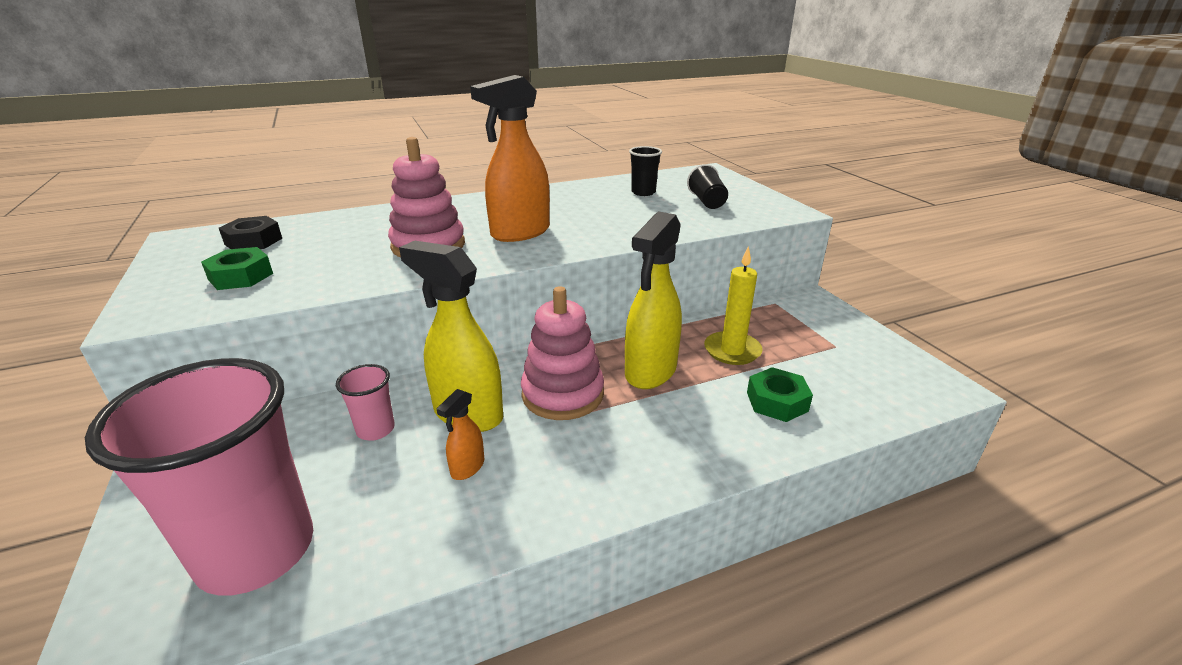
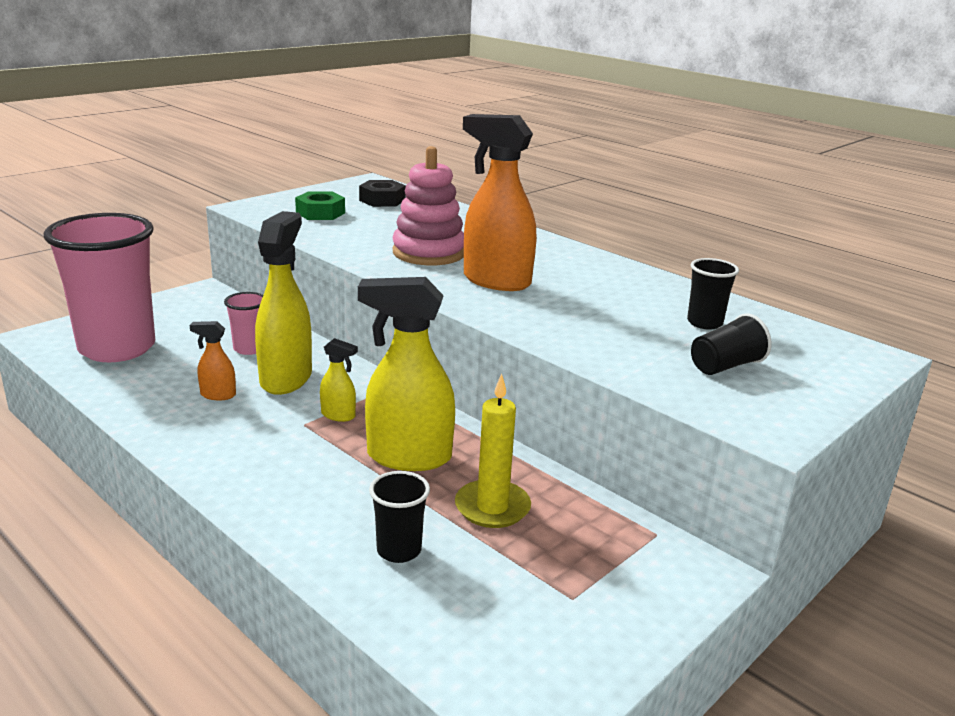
camera: 65 degrees right, 5 degrees down
pink stacking toy [521,286,604,420] -> yellow spray bottle [320,338,358,422]
green nut [747,367,813,422] -> black cup [369,471,430,563]

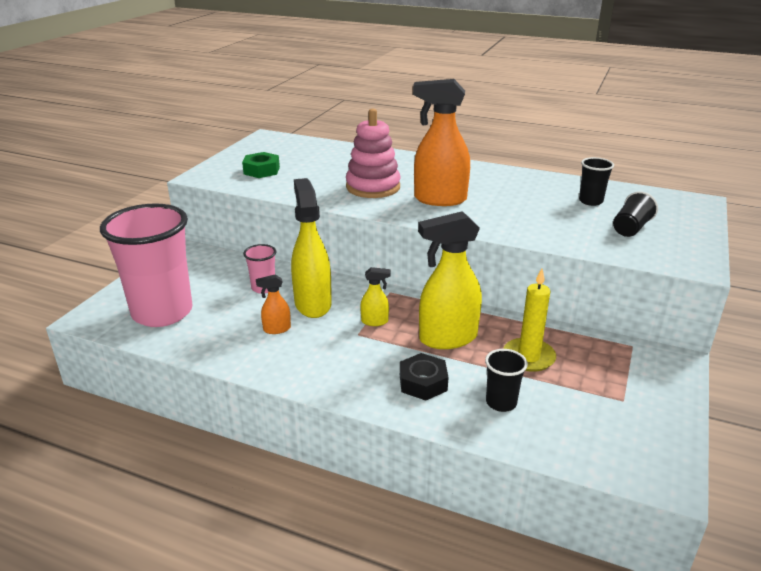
camera: 20 degrees left, 5 degrees up
black nut [359,180,406,207] -> black nut moved to [400,353,449,401]

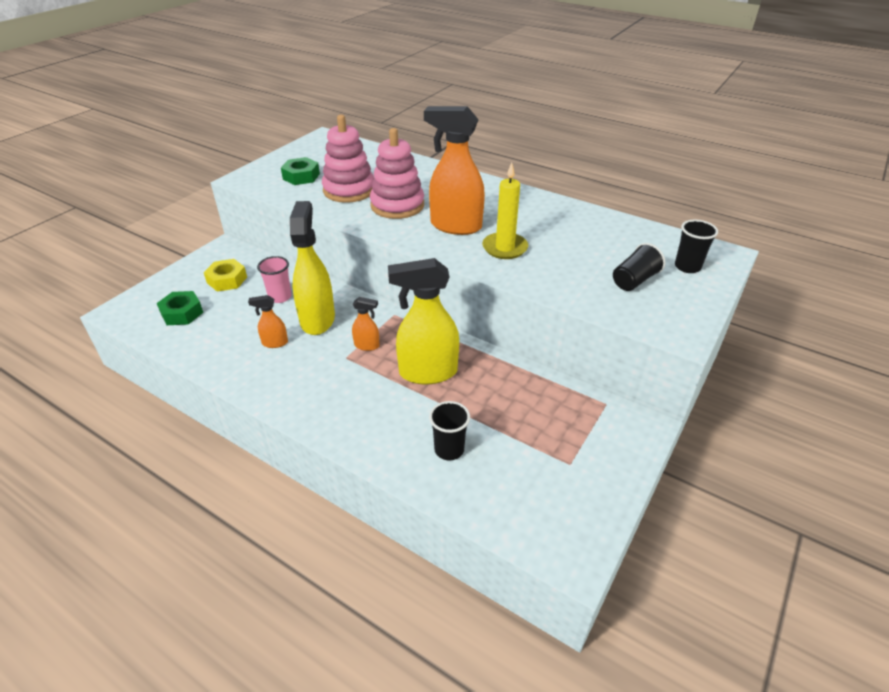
camera: 10 degrees right, 10 degrees up
pink cup [100,203,193,327] -> green nut [157,291,203,325]
yellow spray bottle [360,267,390,326] -> orange spray bottle [352,297,380,351]
black nut [400,353,449,401] -> none
yellow candle [503,269,556,372] -> yellow candle moved to [482,163,528,259]
black cup [579,157,614,206] -> black cup moved to [675,220,718,273]
none -> yellow nut [204,259,247,292]
none -> pink stacking toy [322,115,374,203]

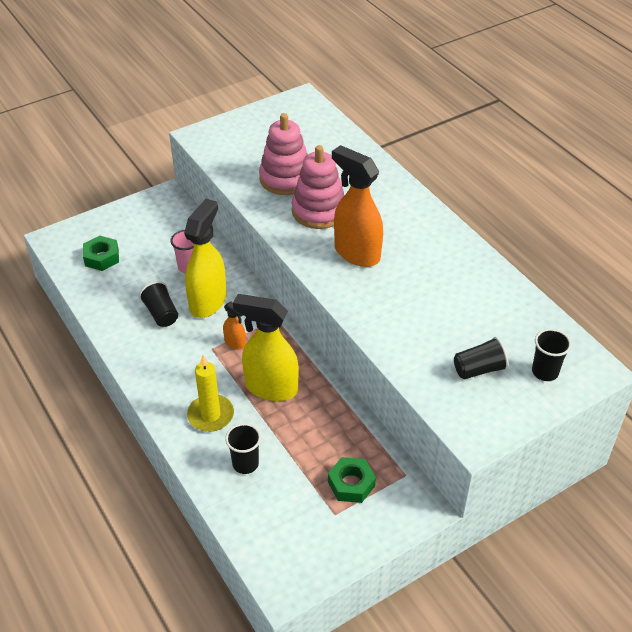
camera: 25 degrees right, 5 degrees up
yellow nut [204,259,247,292] -> none
orange spray bottle [248,295,288,348] -> black cup [139,281,178,327]
green nut [281,157,320,185] -> green nut moved to [328,457,376,503]
yellow candle [482,163,528,259] -> yellow candle moved to [187,355,234,432]

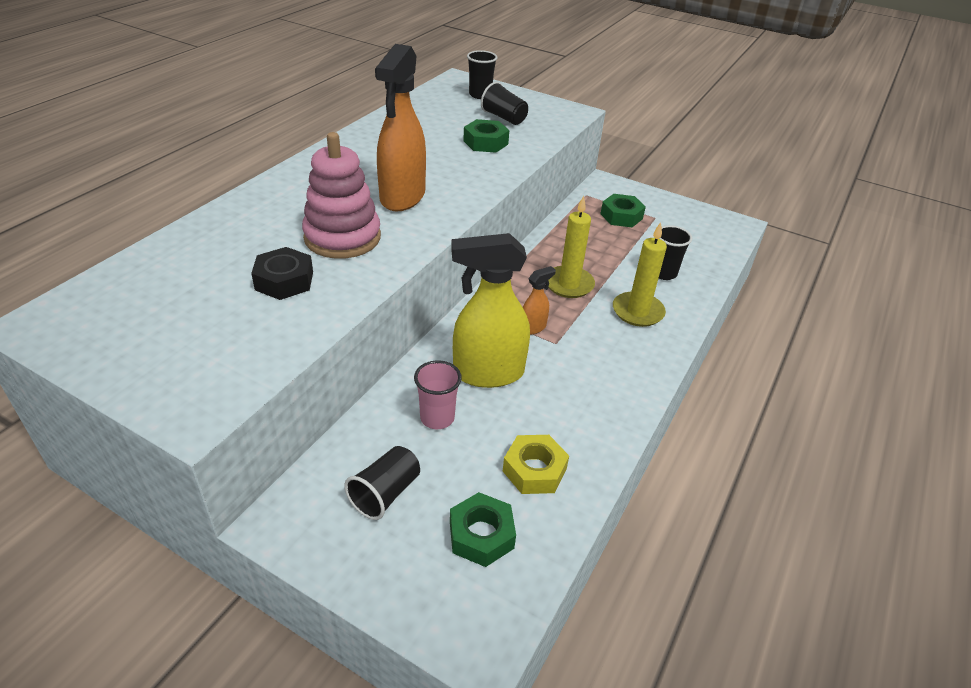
camera: 120 degrees left, 5 degrees down
black cup [139,281,178,327] -> black cup moved to [344,446,420,520]
orange spray bottle [223,302,246,349] -> orange spray bottle turned 45 degrees clockwise [523,266,556,335]
yellow spray bottle [233,294,299,401] -> yellow candle [549,196,595,298]
pink stacking toy [259,113,308,195] -> black nut [251,247,313,300]
none -> green nut [463,119,509,153]
none -> yellow nut [503,435,569,494]

